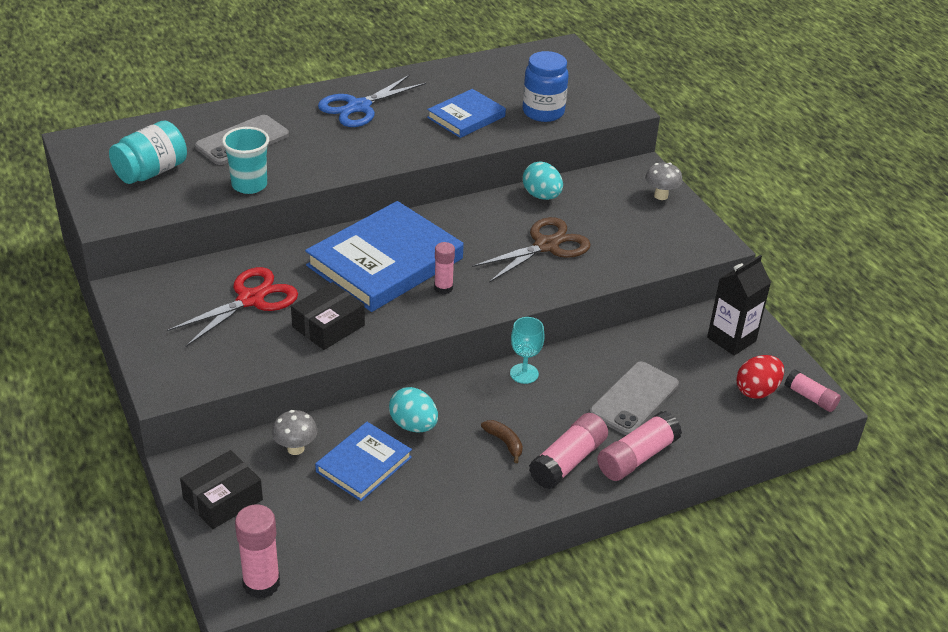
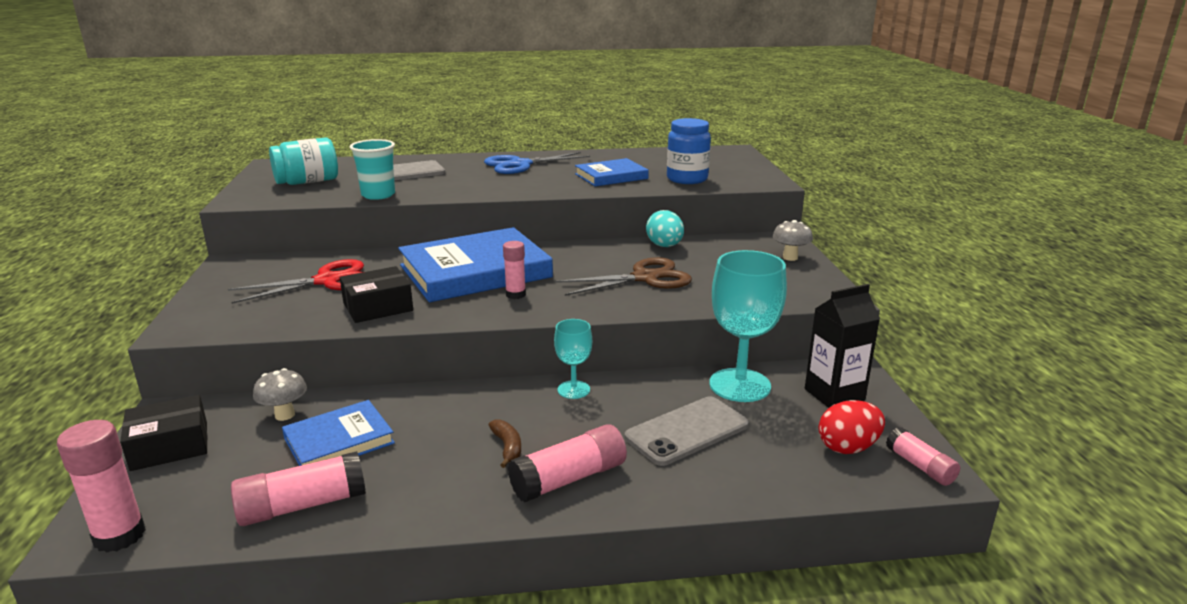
camera: 20 degrees right, 15 degrees down
turquoise egg [389,387,438,433] -> none
pink glue stick [597,411,682,481] -> pink glue stick moved to [231,451,366,526]
none -> turquoise goblet [709,250,787,402]

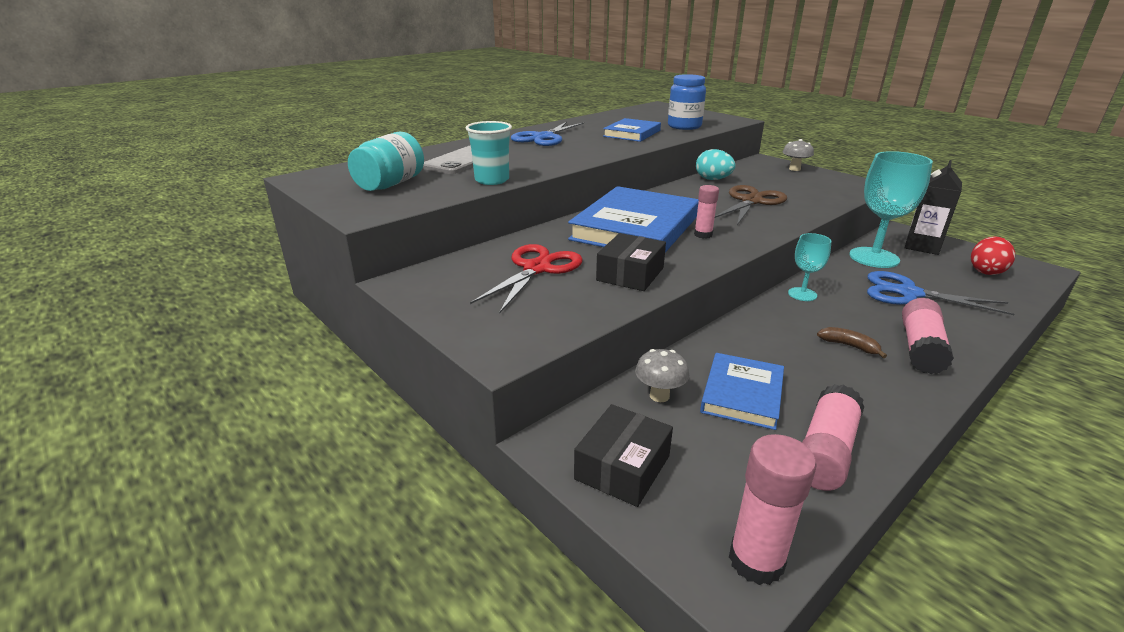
camera: 35 degrees left, 5 degrees up
grey phone [625,397,749,466] -> blue scissors [867,271,1014,315]
pink glue stick [886,427,960,486] -> none

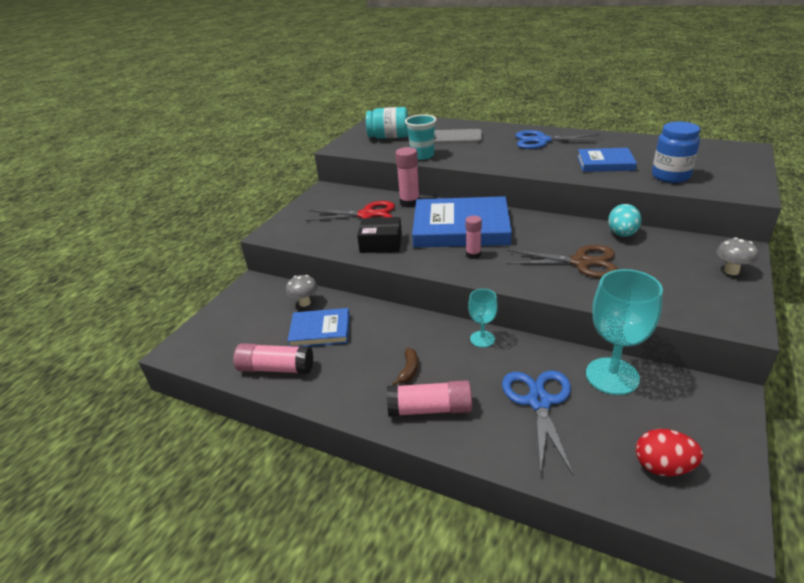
camera: 70 degrees right, 5 degrees up
black box [574,404,673,507] -> none
pink glue stick [729,434,816,585] -> pink glue stick moved to [395,147,420,208]
black carton [905,160,962,255] -> none

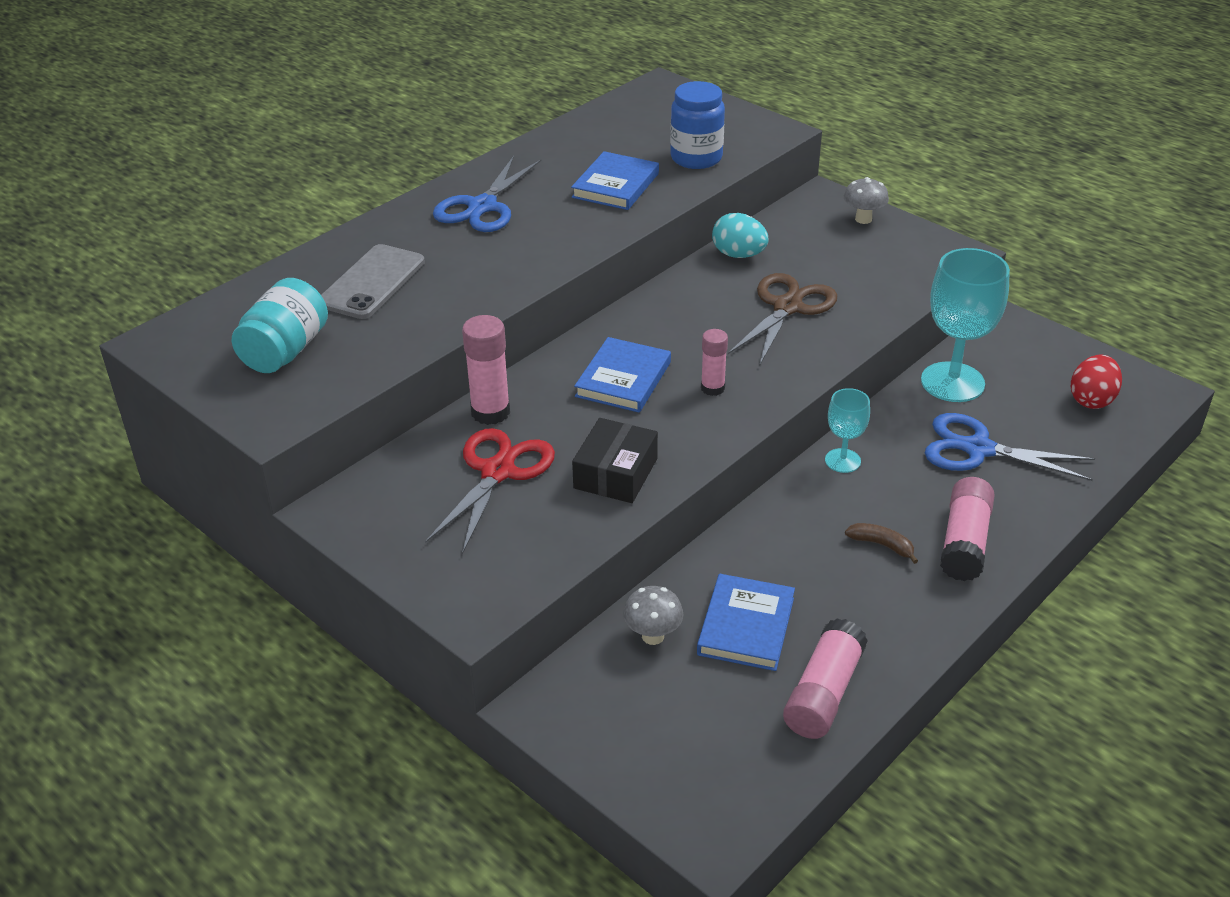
camera: 75 degrees left, 5 degrees up
turquoise cup [405,115,436,160] -> none
blue book [412,196,512,248] -> blue book [574,337,671,413], size x0.55

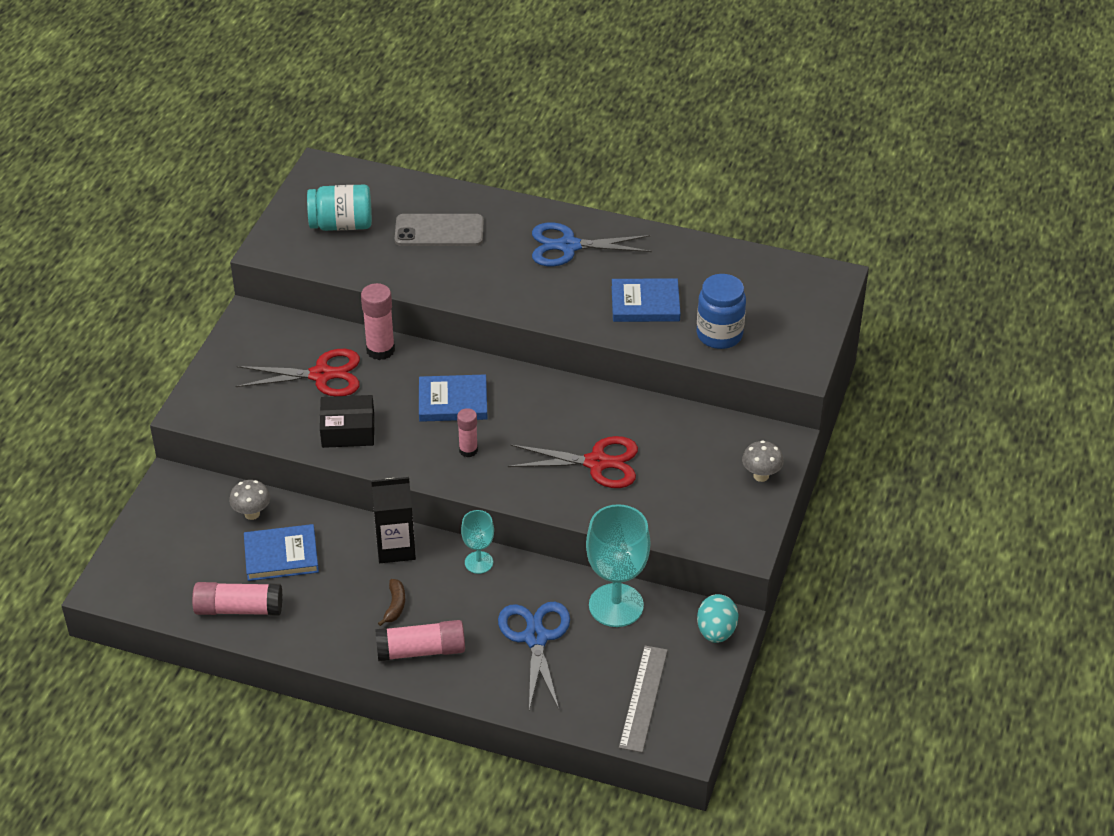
camera: 65 degrees right, 5 degrees up
turquoise egg [712,213,769,258] -> turquoise egg moved to [697,594,739,643]
brown scissors [728,273,837,366] -> red scissors [508,436,638,488]
red egg [1071,354,1122,409] -> grey ruler [619,645,668,753]
none -> black carton [371,477,416,563]

